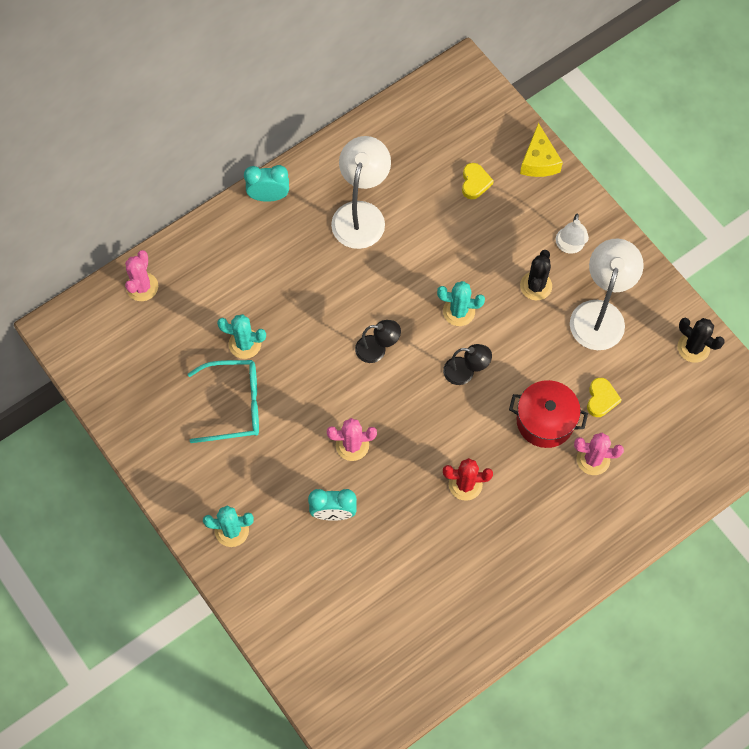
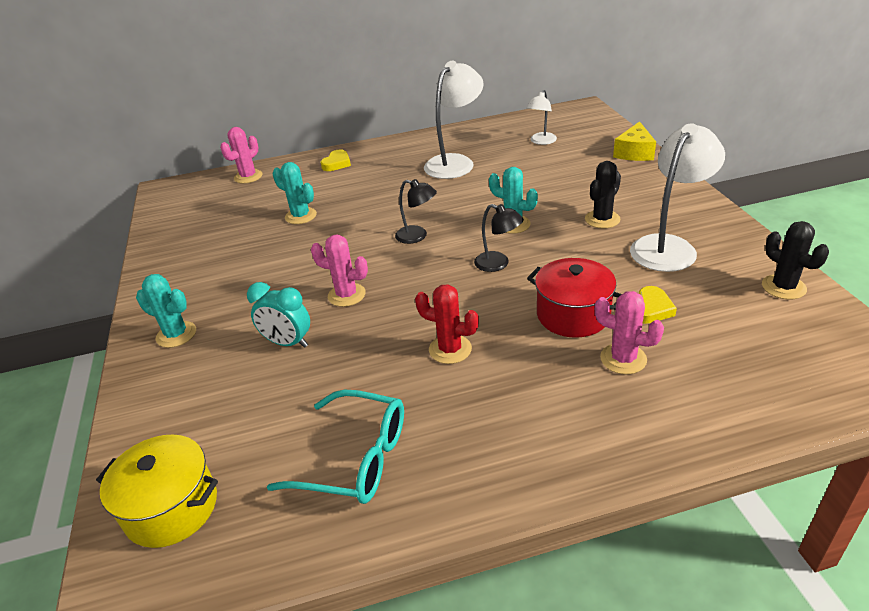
camera: 25 degrees right, 30 degrees down
turquoise glasses [188,360,259,443] -> turquoise glasses moved to [267,390,404,504]
turquoise clock [244,165,289,202] -> none
yellow heart [462,163,494,199] -> yellow heart moved to [321,149,351,171]
white lamp [556,214,589,254] -> white lamp moved to [526,90,557,145]
none -> yellow pot [96,434,218,548]

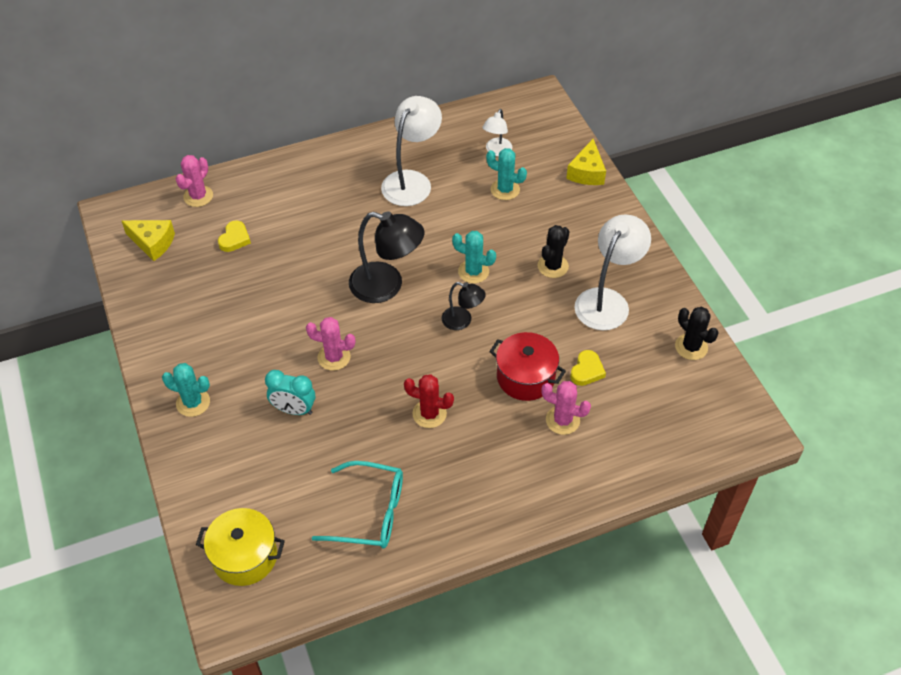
camera: 10 degrees left, 15 degrees up
turquoise cactus [273,162,317,224] -> turquoise cactus moved to [486,148,527,200]
yellow heart [321,149,351,171] -> yellow heart moved to [218,220,251,252]
black lamp [395,179,437,244] -> black lamp [349,211,425,303], size x1.82
none -> yellow cheese [122,220,175,261]

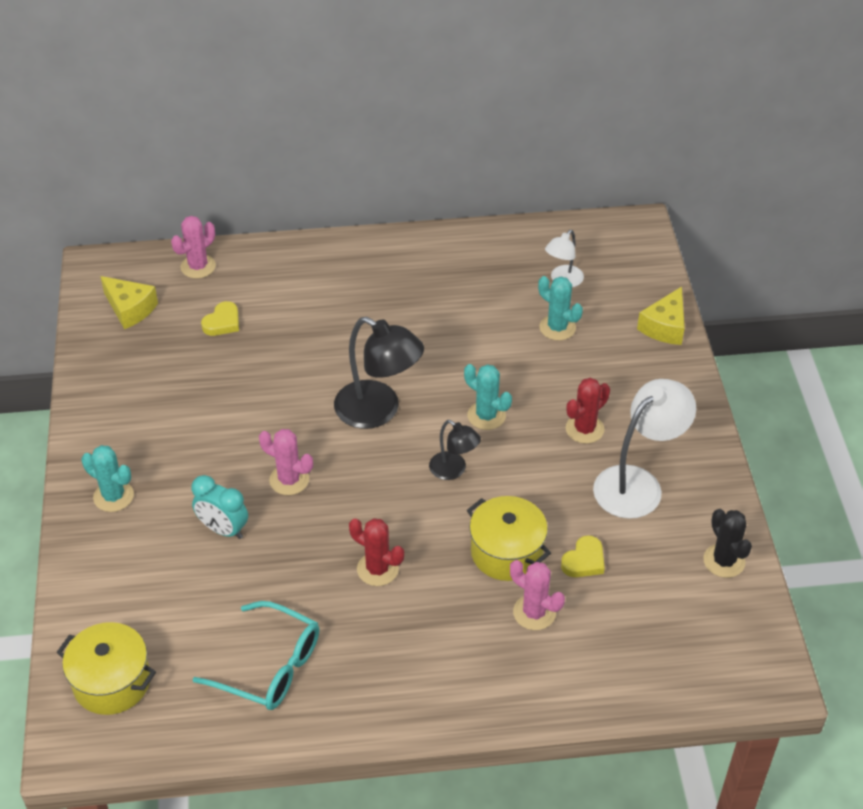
camera: 15 degrees right, 5 degrees down
white lamp [381,96,442,206] -> none
red pot [489,332,566,401] -> yellow pot [467,496,551,581]
black cactus [538,225,570,278] -> red cactus [566,378,610,444]

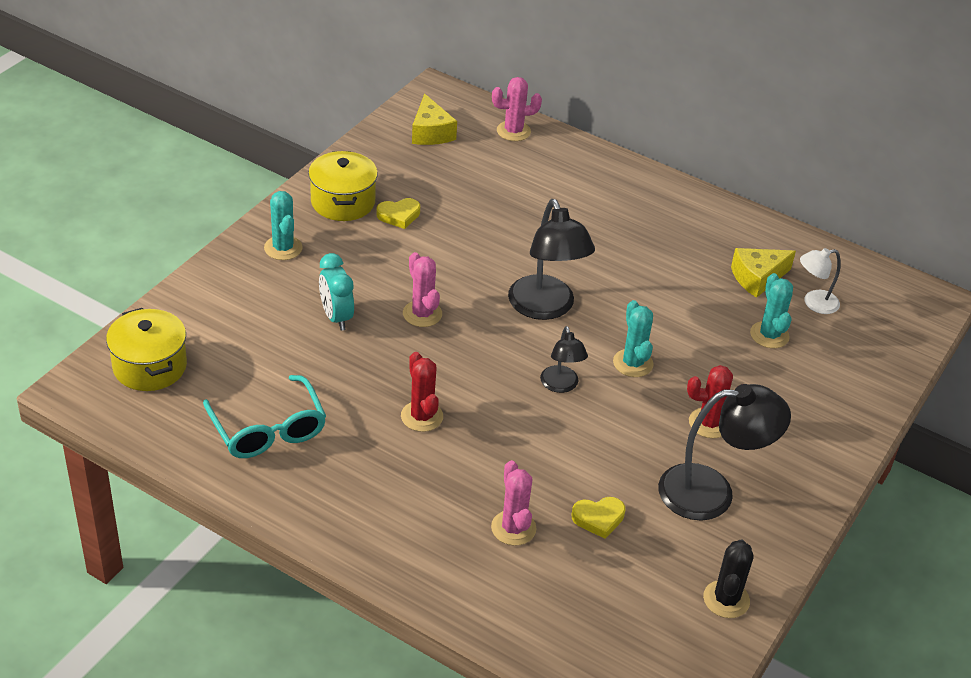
camera: 35 degrees right, 5 degrees down
yellow heart [201,301,239,336] -> yellow heart moved to [377,198,420,229]
yellow pot [467,496,551,581] -> yellow pot moved to [308,151,378,221]
white lamp [593,379,696,519] -> black lamp [658,384,791,521]
yellow cheese [637,287,685,345] -> yellow cheese moved to [731,248,796,298]

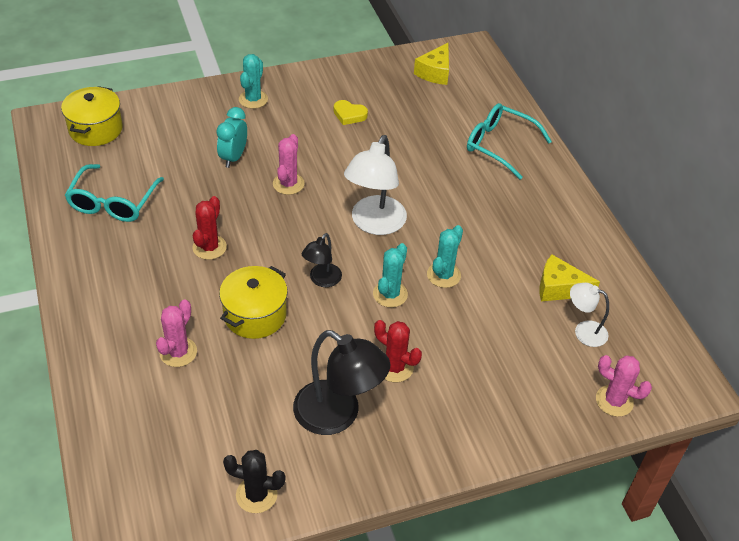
camera: 40 degrees right, 5 degrees up
yellow pot [308,151,378,221] -> yellow pot moved to [219,266,288,339]
pink cactus [492,77,542,141] -> pink cactus moved to [596,355,652,417]
black lamp [508,199,595,320] -> white lamp [344,135,407,235]
yellow heart [571,497,625,539] -> none
black cactus [703,539,753,618] -> black cactus turned 45 degrees clockwise [223,450,285,513]
turquoise cactus [750,273,793,348] -> turquoise cactus moved to [427,225,463,288]
none -> turquoise glasses [467,103,552,180]

